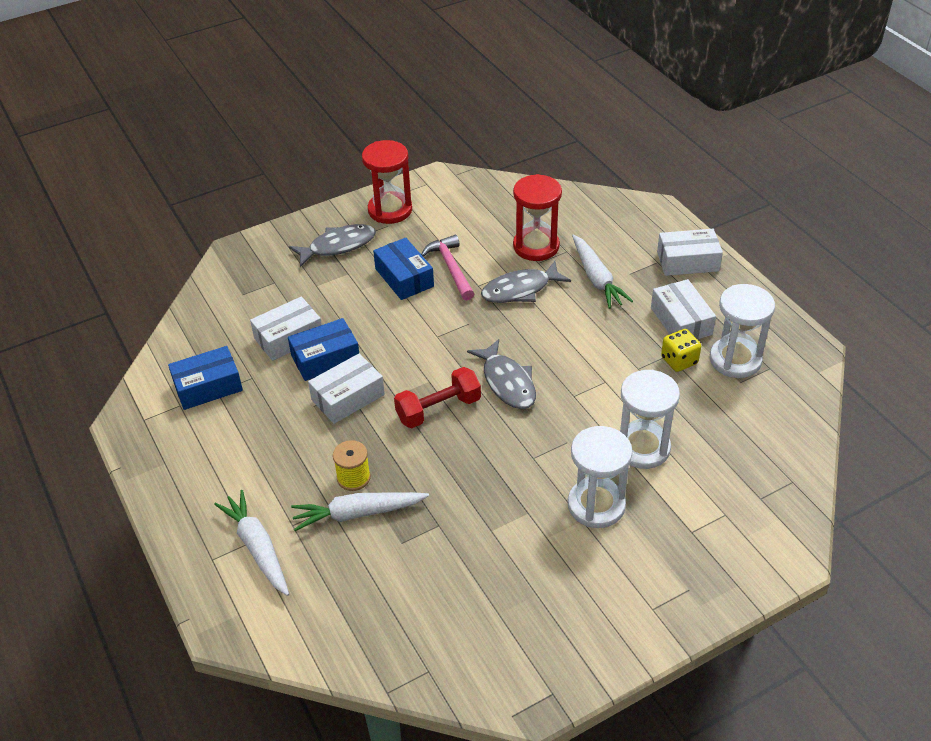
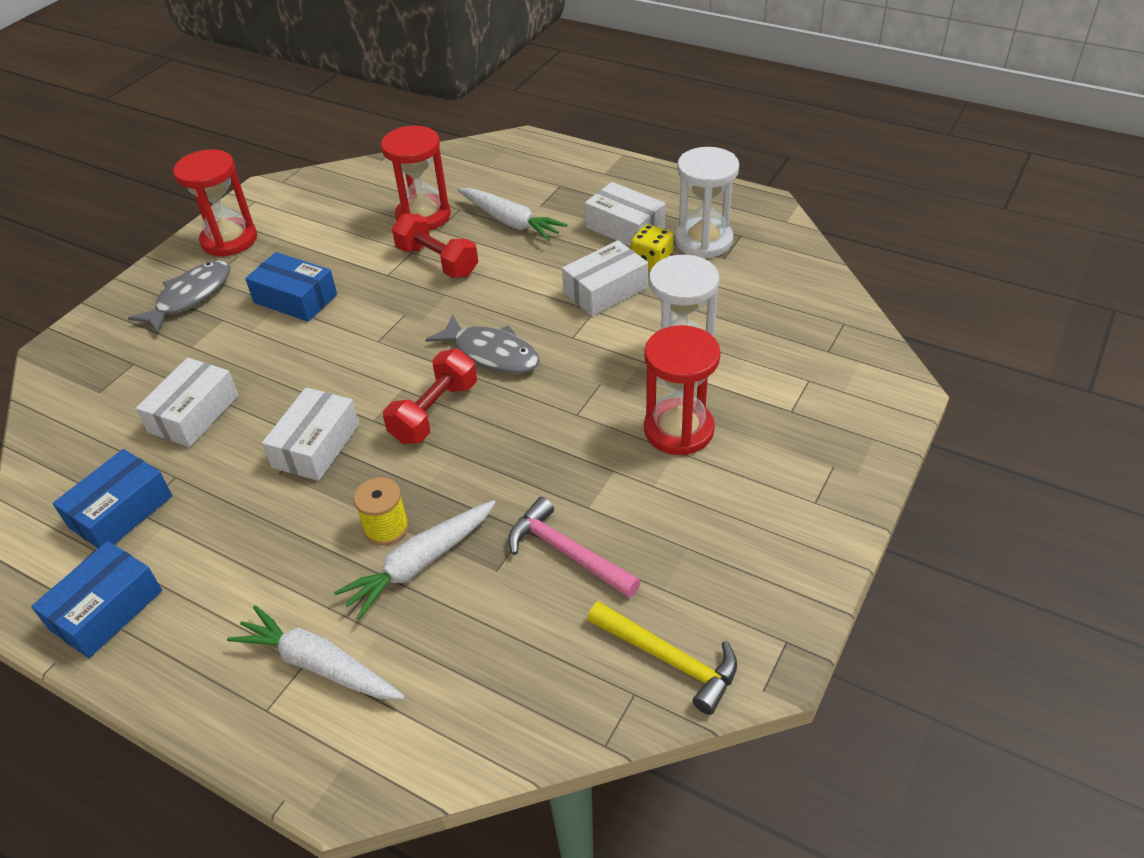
camera: 30 degrees left, 0 degrees up
blue box [288,318,359,381] -> blue box moved to [31,541,162,658]
pink hammer [421,235,474,301] -> pink hammer moved to [508,497,641,598]
grey fish [481,261,571,303] -> red dumbbell [392,213,478,278]
white hourglass [568,426,633,528] -> red hourglass [644,325,721,455]
white box [657,229,723,276] -> white box moved to [562,240,648,316]
none -> yellow hammer [587,601,737,715]

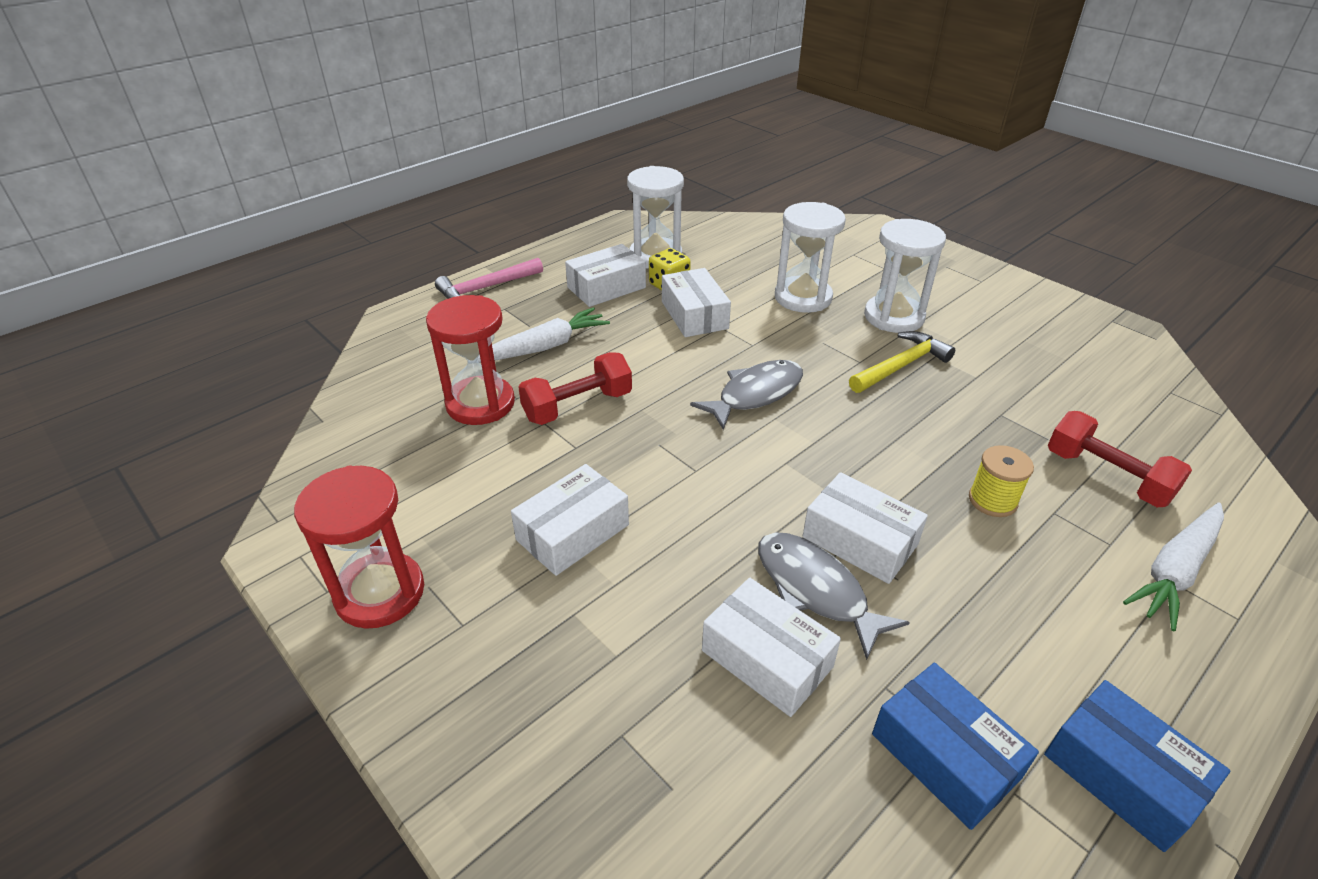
camera: 75 degrees left, 5 degrees down
grey fish [128,261,230,334] -> grey fish moved to [758,532,910,660]
blue box [245,252,337,322] -> white box [511,464,629,576]
white carrot [334,500,496,620] -> none
red dumbbell [383,349,477,444] -> red dumbbell moved to [1048,411,1192,507]
pink hammer [508,497,641,598] -> pink hammer moved to [435,258,543,299]
yellow hammer [587,601,737,715] -> yellow hammer moved to [849,331,955,393]
red hourglass [644,325,721,455] -> white hourglass [864,219,946,333]

